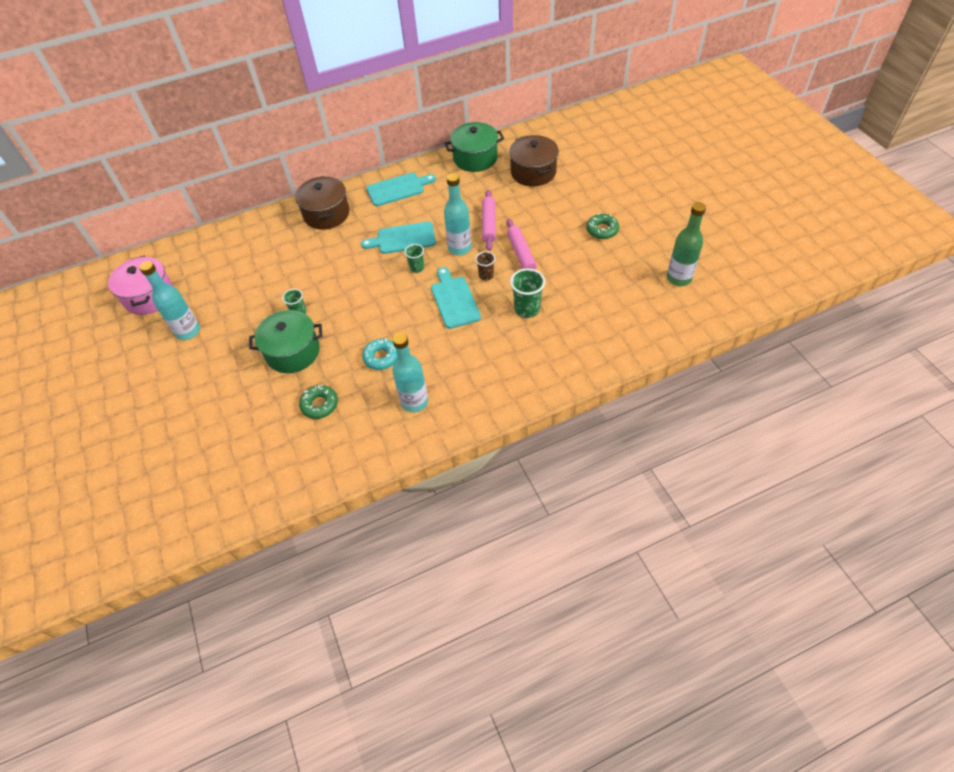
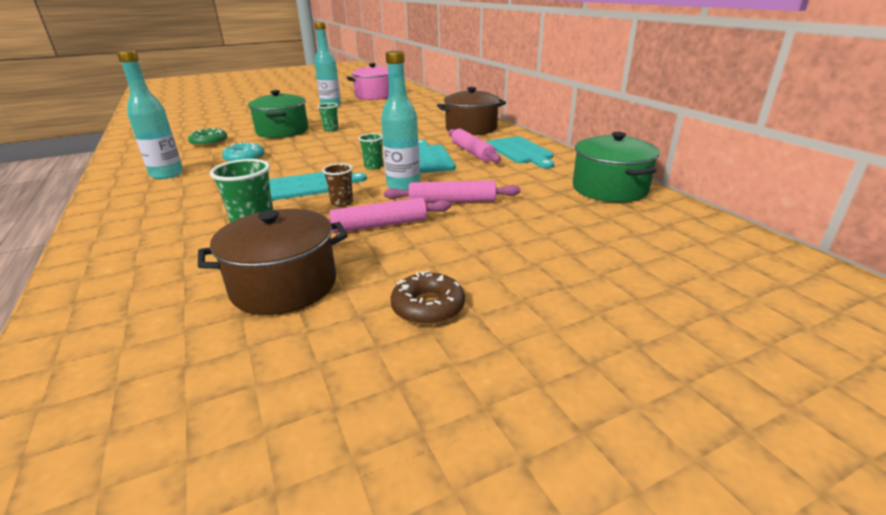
camera: 85 degrees right, 25 degrees down
brown pot [509,135,559,186] -> brown pot moved to [198,209,348,315]
green donut [586,213,619,239] -> brown donut [390,271,465,325]
green bottle [667,202,706,286] -> none
none -> pink rolling pin [449,129,501,163]

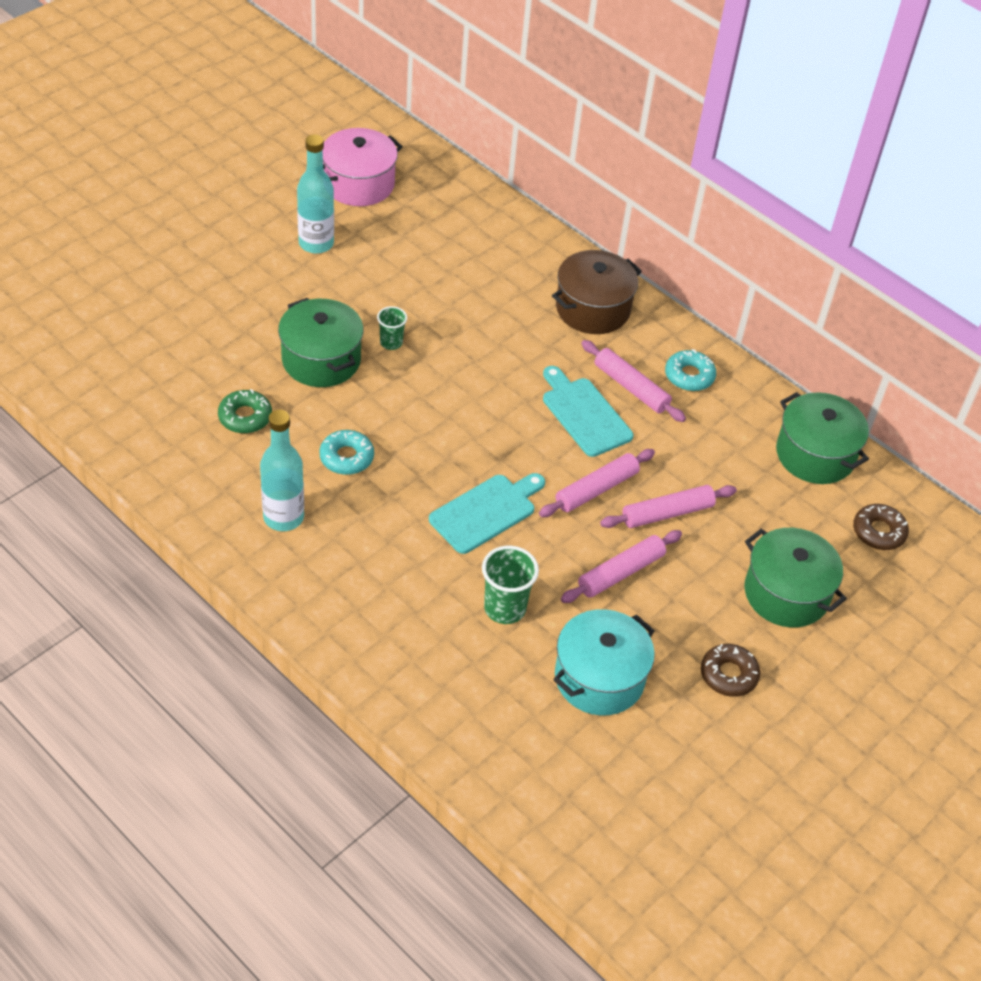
camera: 25 degrees left, 20 degrees up
brown pot [198,209,348,315] -> turquoise pot [553,609,655,715]
brown cup [322,163,353,207] -> none
green cup [358,133,383,169] -> none
turquoise bottle [381,51,420,190] -> pink rolling pin [539,449,655,517]
turquoise cutting board [487,136,554,168] -> turquoise donut [665,349,716,391]
none -> green pot [744,528,847,628]
none -> brown donut [853,504,909,550]

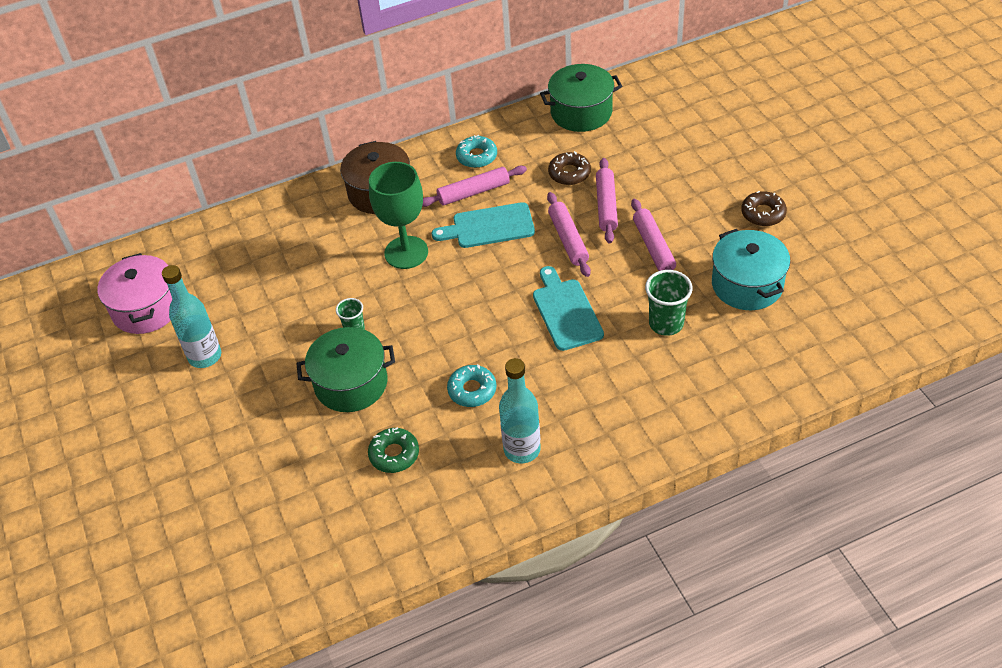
camera: 60 degrees left, 0 degrees up
green pot [744,528,847,628] -> none
brown donut [853,504,909,550] -> brown donut moved to [548,151,591,185]
none -> green goblet [369,162,428,269]

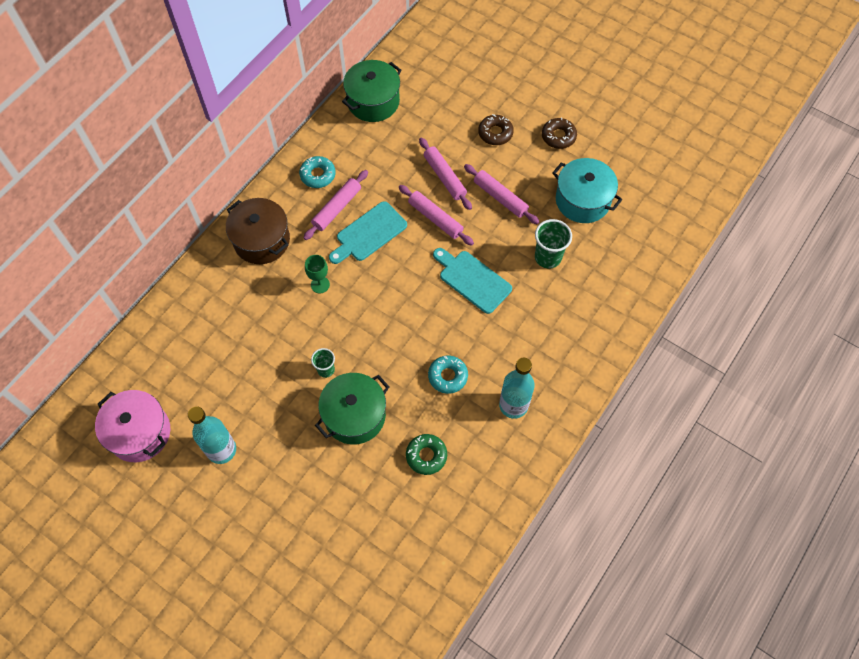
camera: 35 degrees left, 15 degrees up
green goblet [369,162,428,269] -> green goblet [305,255,330,293], size x0.51
brown donut [548,151,591,185] -> brown donut moved to [478,114,514,145]

